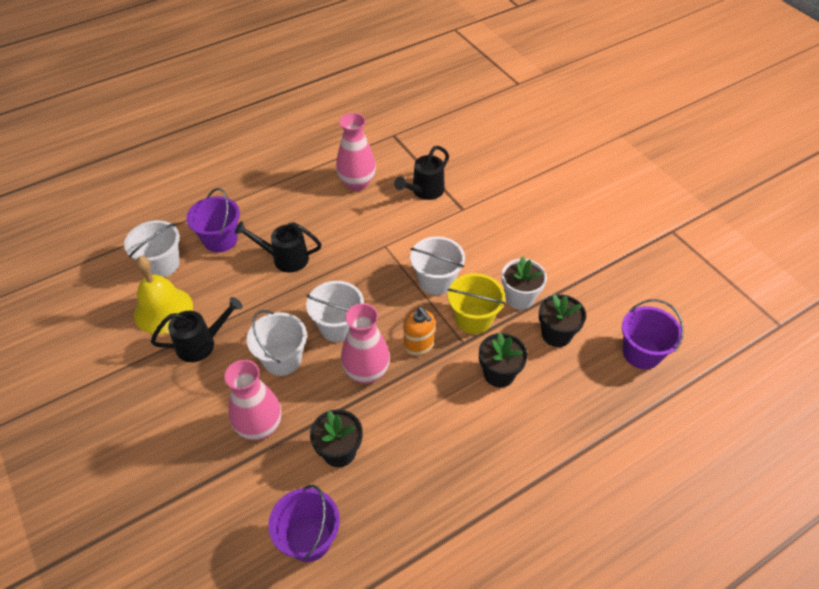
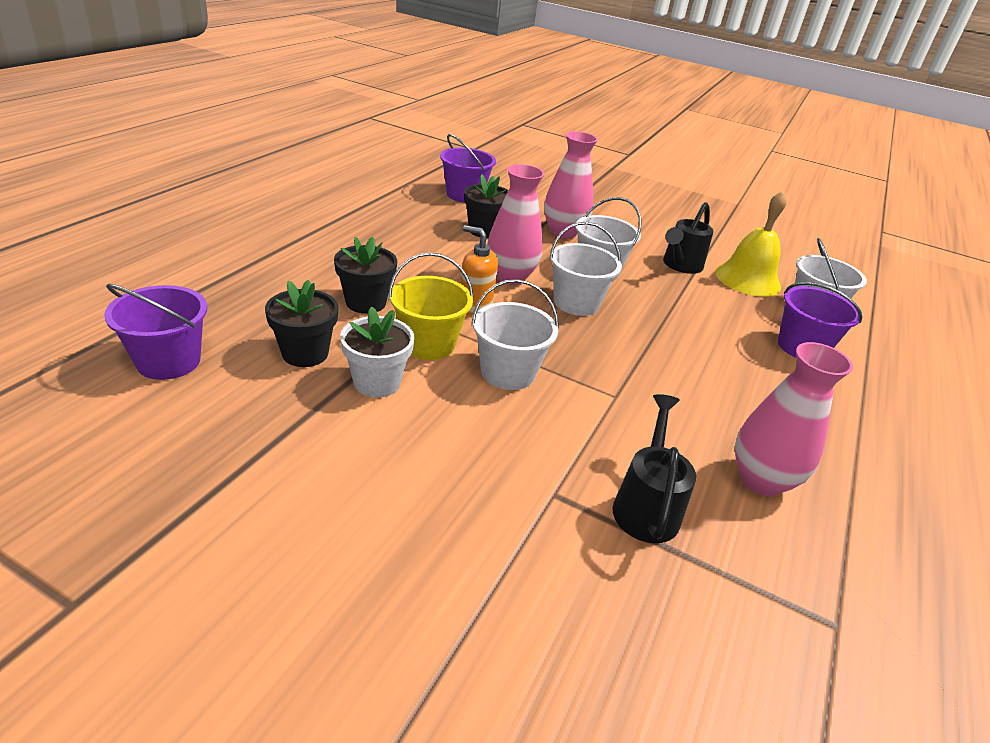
camera: 145 degrees right, 15 degrees down
black watering can [234,221,321,273] -> none

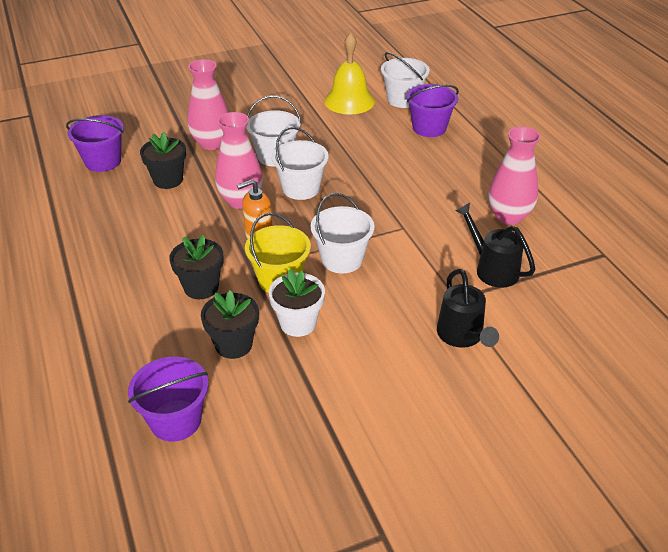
camera: 45 degrees left, 5 degrees up
black watering can [663,202,714,274] -> black watering can moved to [437,269,499,348]

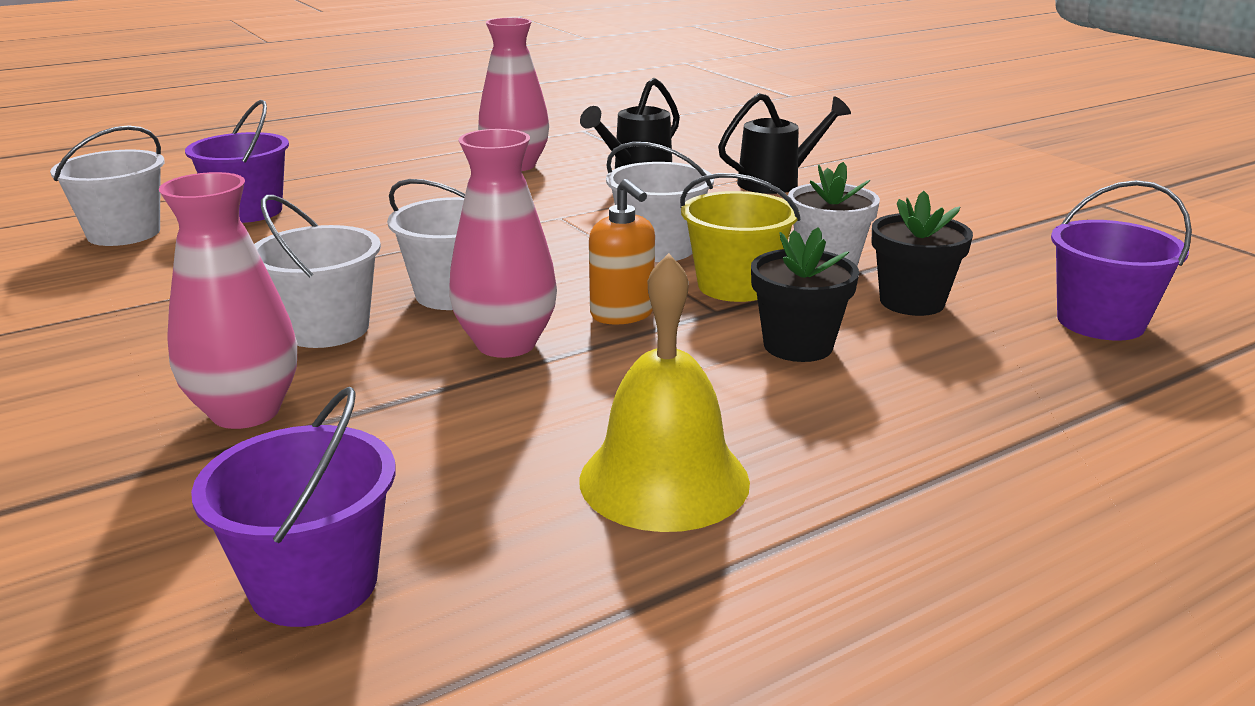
camera: 100 degrees left, 15 degrees down
black flower pot [140,131,186,189] -> none
yellow bell [324,33,375,114] -> yellow bell moved to [579,253,750,532]

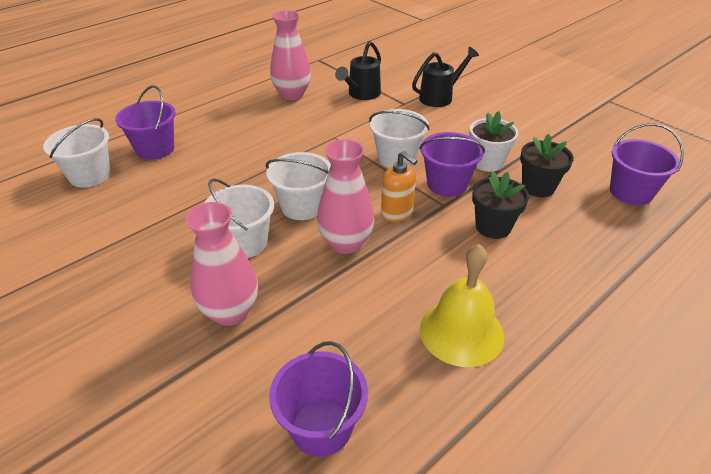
camera: 10 degrees left, 15 degrees up
yellow bucket [680,173,801,302] -> purple bucket [419,132,485,197]

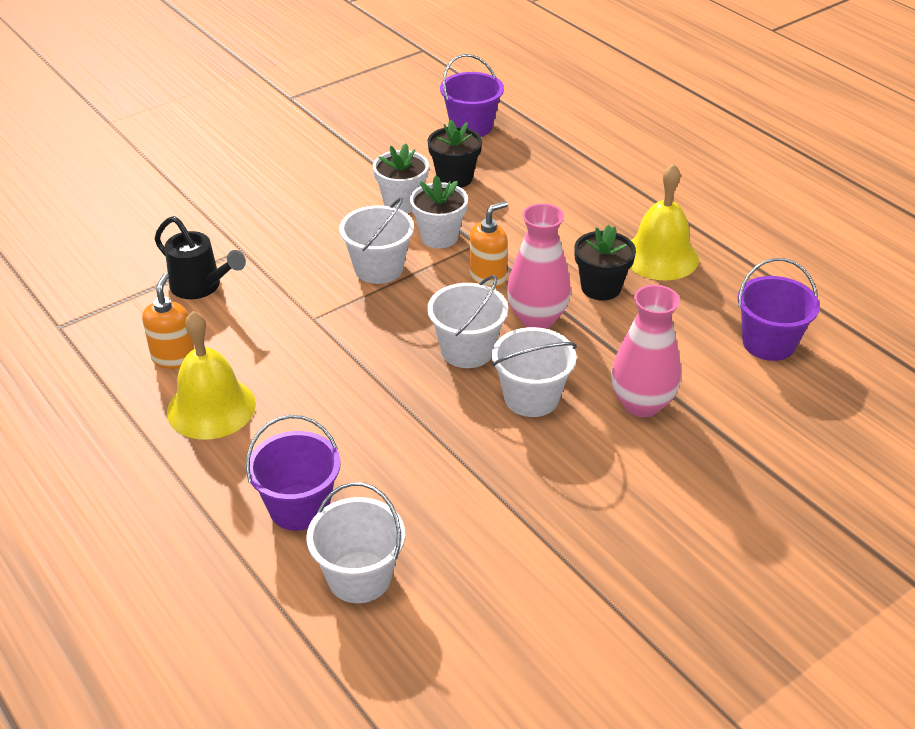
camera: 85 degrees left, 0 degrees up
pink vase [270,10,311,100] -> orange soap dispenser [142,273,195,369]
black watering can [412,47,479,107] -> none
purple bucket [419,132,485,197] -> white flower pot [410,175,468,248]
black flower pot [472,171,529,239] -> black flower pot moved to [574,225,636,301]
none -> yellow bell [167,311,256,440]

